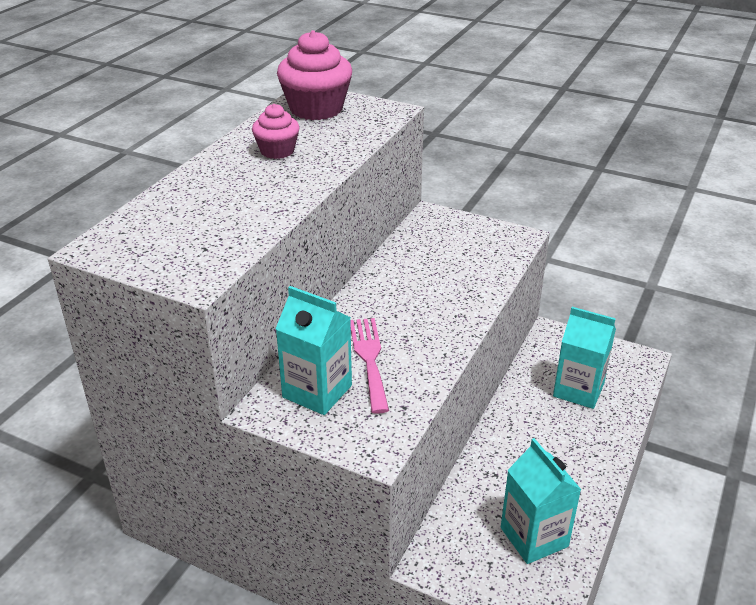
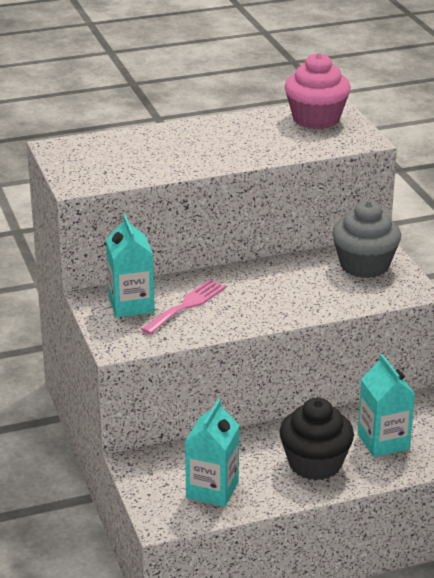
camera: 45 degrees right, 5 degrees down
pink cupcake [252,104,300,159] -> none
none -> black cupcake [279,398,354,481]
none -> grey cupcake [332,201,401,278]

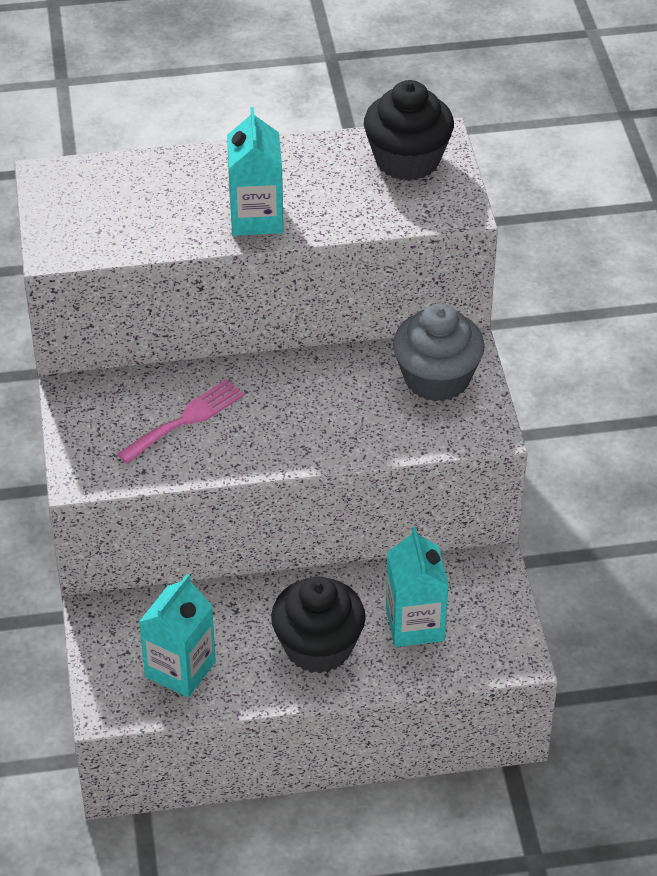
camera: 10 degrees right, 15 degrees up
turquoise carton [106,214,155,318] -> turquoise carton moved to [227,107,283,236]
pink cupcake [285,53,351,129] -> black cupcake [364,80,454,181]

